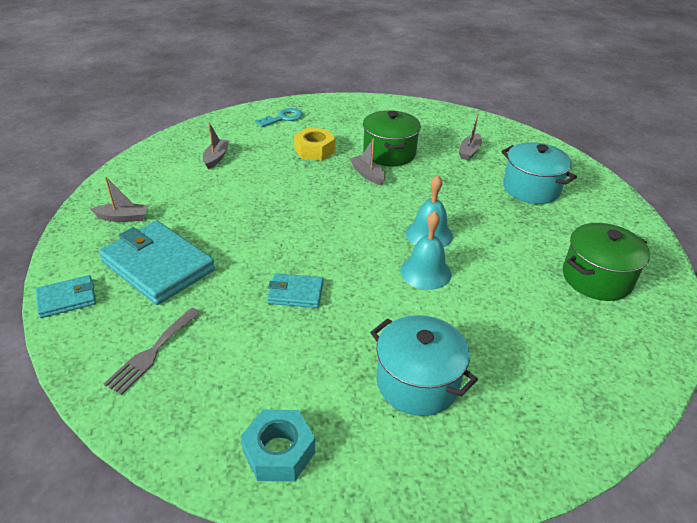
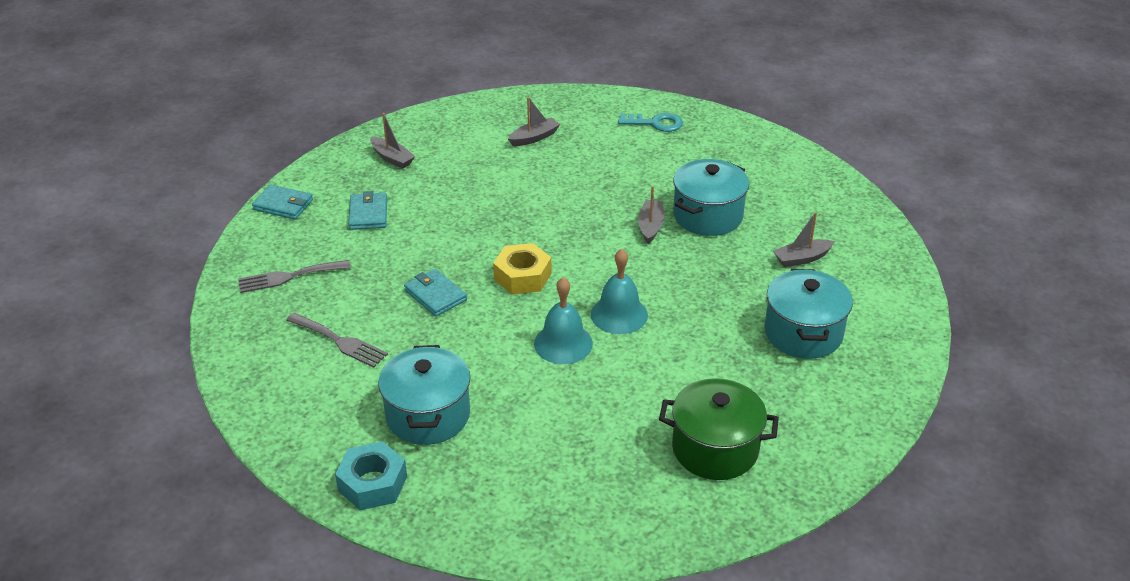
camera: 45 degrees right, 0 degrees up
turquoise wallet [99,220,215,305] -> turquoise wallet [348,191,387,230], size x0.51
turquoise nut [240,409,315,482] -> turquoise nut moved to [335,441,407,510]
yellow nut [294,128,335,161] -> yellow nut moved to [493,243,551,294]
green pot [363,110,421,166] -> turquoise pot [673,159,749,236]
none -> grey fork [286,313,388,368]

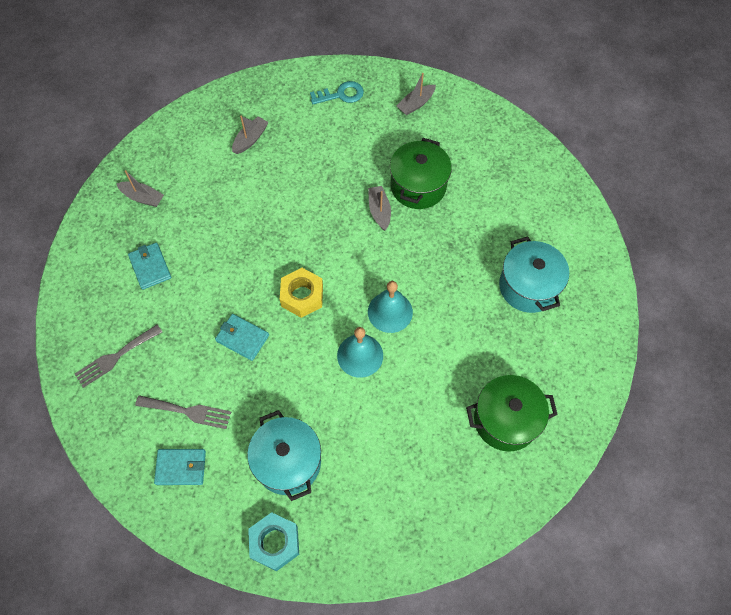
camera: 20 degrees left, 25 degrees up
turquoise wallet [252,184,313,220] -> turquoise wallet moved to [154,449,206,485]
turquoise pot [673,159,749,236] -> green pot [390,138,452,209]
grey boat [773,212,835,267] -> grey boat moved to [396,73,436,115]

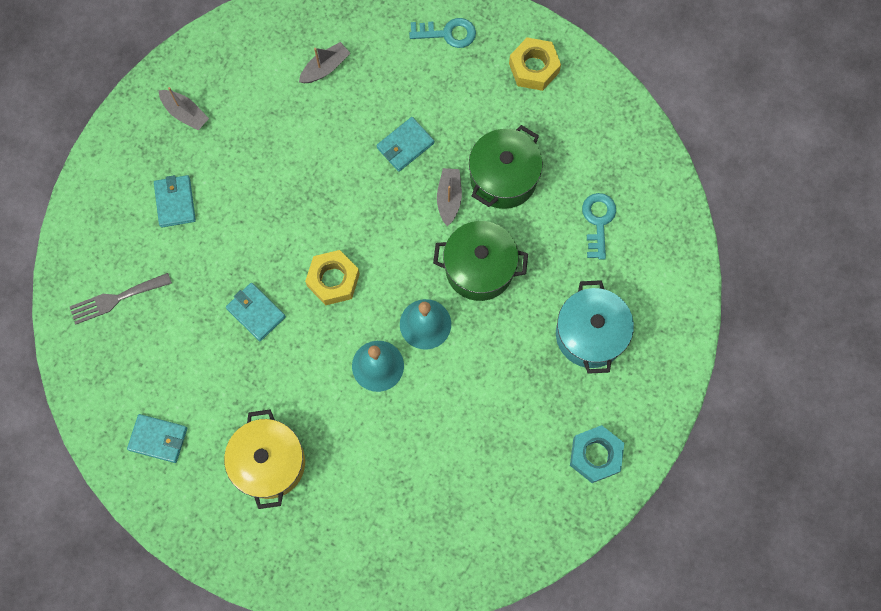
camera: 15 degrees right, 10 degrees up
grey fork [135,395,231,429] -> none
turquoise pot [247,410,321,501] -> yellow pot [224,409,305,509]
turquoise nut [248,512,299,571] -> turquoise nut moved to [570,425,624,483]
grey boat [396,73,436,115] -> yellow nut [509,37,561,91]
green pot [466,375,558,452] -> green pot moved to [433,221,528,301]
none -> turquoise wallet [376,117,434,172]
none -> turquoise key [582,193,616,260]

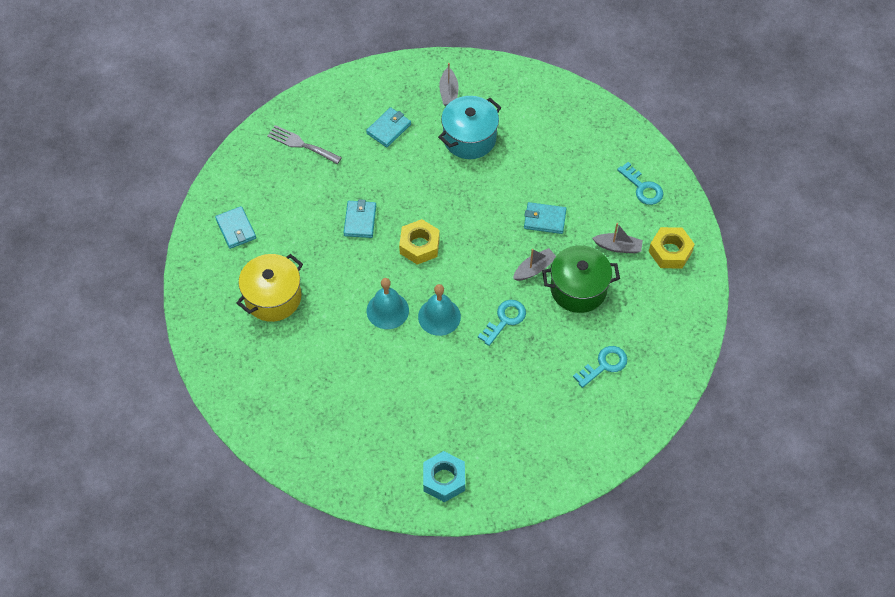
camera: 50 degrees right, 15 degrees down
grey boat [299,42,350,83] -> grey boat moved to [592,223,643,253]
green pot [433,221,528,301] -> turquoise key [478,300,526,346]
turquoise pot [556,280,634,374] -> turquoise pot moved to [438,96,502,159]

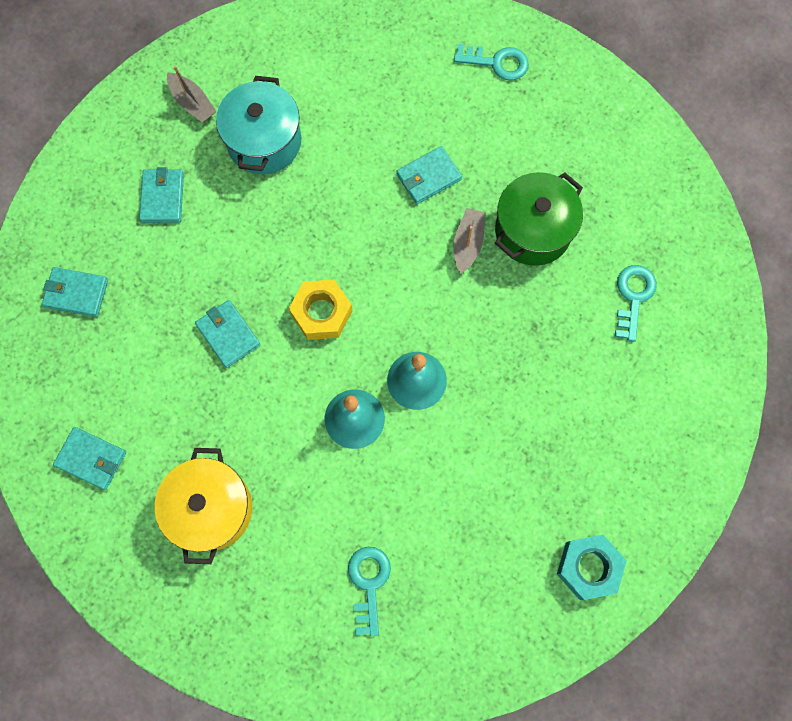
camera: 40 degrees left, 15 degrees up
grey fork [267,125,342,164] -> turquoise wallet [42,267,108,317]
turquoise key [478,300,526,346] -> turquoise key moved to [348,547,391,636]
grey boat [592,223,643,253] -> none
yellow nut [649,227,695,269] -> none

